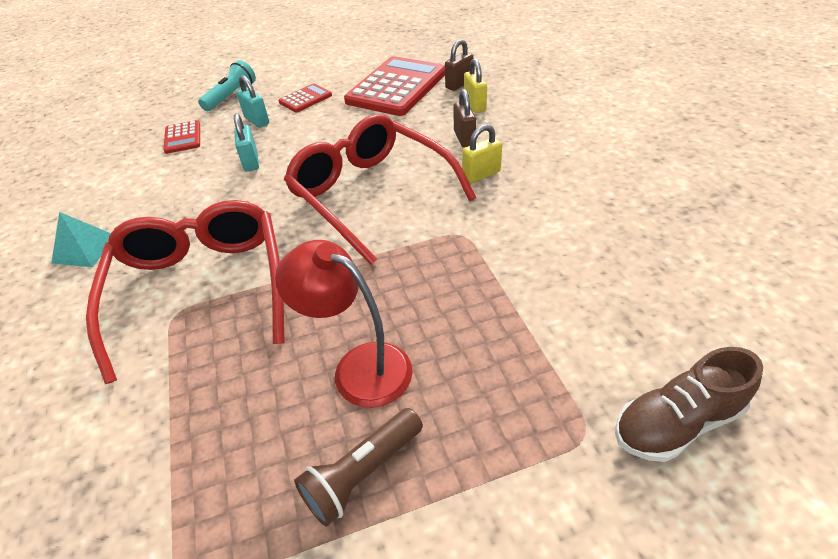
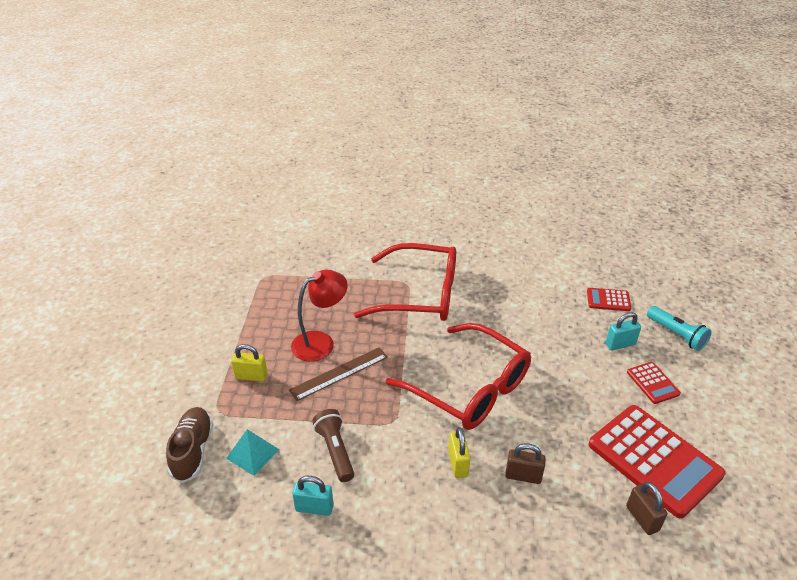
camera: 110 degrees right, 5 degrees down
turquoise pyramid [51,212,111,267] -> turquoise pyramid moved to [226,429,279,476]
turquoise padlock [234,113,259,172] -> turquoise padlock moved to [292,476,334,516]
red glasses [284,114,476,265] -> red glasses turned 60 degrees clockwise [386,323,531,430]
brown flashlight [294,408,423,527] -> brown flashlight moved to [312,409,354,482]
yellow padlock [464,58,487,113] -> yellow padlock moved to [231,344,267,382]
none -> brown ruler [289,347,388,401]

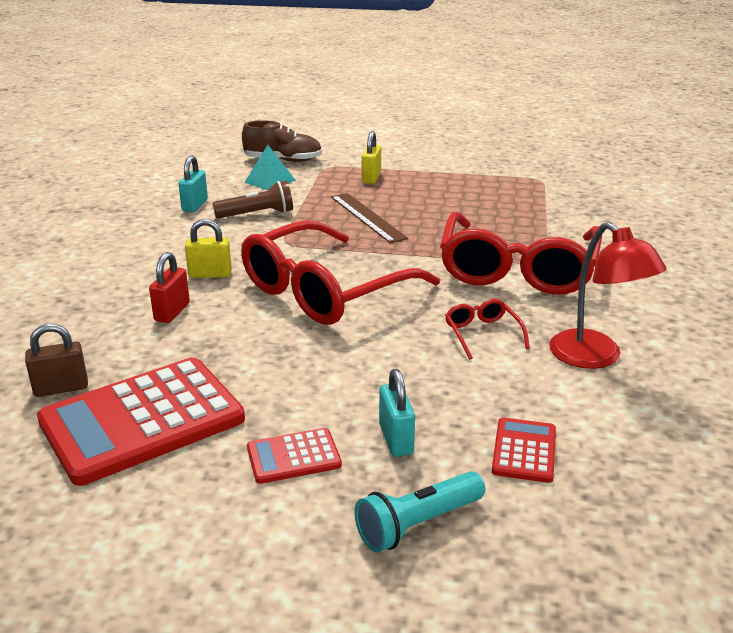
camera: 95 degrees right, 10 degrees down
red lamp [291,269,348,362] -> red lamp moved to [549,222,667,369]
brown padlock [505,443,546,484] -> red padlock [149,252,190,323]
none -> red glasses [445,299,530,360]

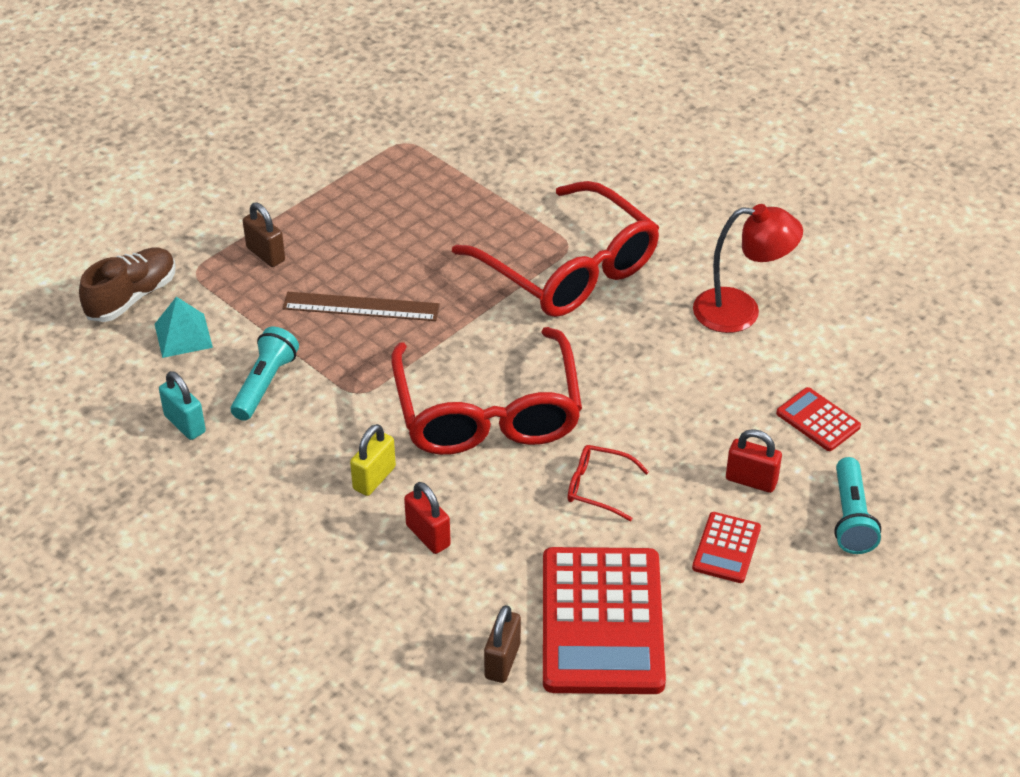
camera: 55 degrees left, 15 degrees up
brown flashlight [213,181,293,219] -> turquoise flashlight [231,327,299,421]
yellow padlock [362,131,381,184] -> brown padlock [243,203,285,267]
turquoise padlock [379,369,415,457] -> red padlock [726,429,782,493]
red glasses [445,299,530,360] -> red glasses moved to [568,445,649,521]

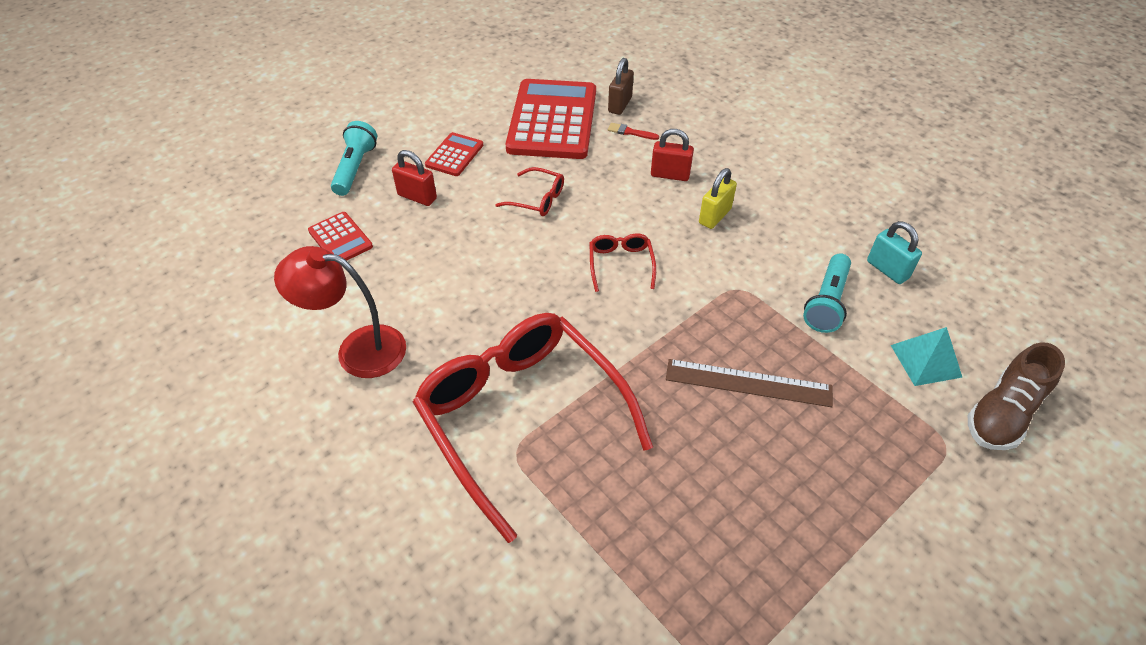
camera: 175 degrees left, 5 degrees up
brown padlock [243,203,285,267] -> none
red glasses [391,327,582,455] -> red glasses [590,233,656,292], size x0.41
red padlock [404,482,451,554] -> red padlock turned 45 degrees counterclockwise [651,129,694,181]
none -> red brush [608,123,659,140]

